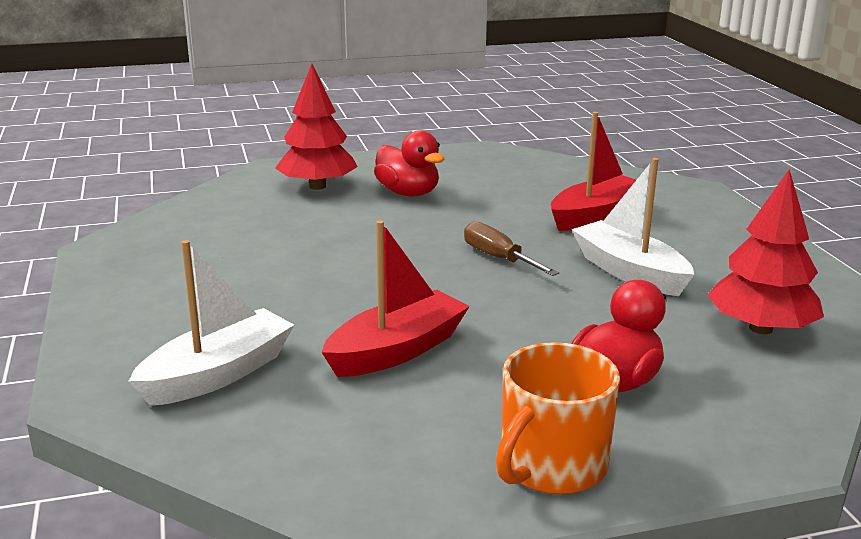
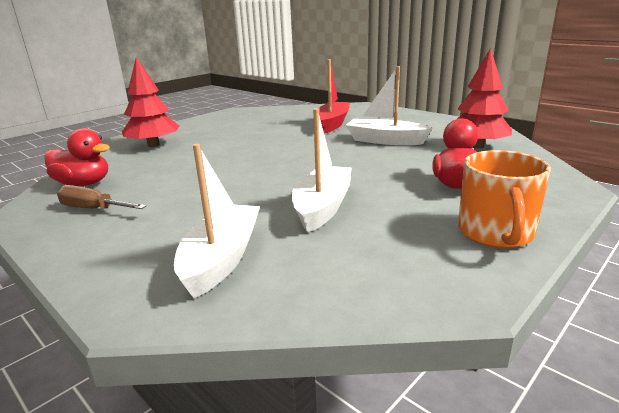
camera: 30 degrees left, 0 degrees up
red boat [322,220,470,377] -> white boat [292,108,351,233]
red duck [374,130,444,196] -> red duck moved to [44,128,110,186]
brown screwdriver [464,221,559,276] -> brown screwdriver moved to [57,185,146,209]

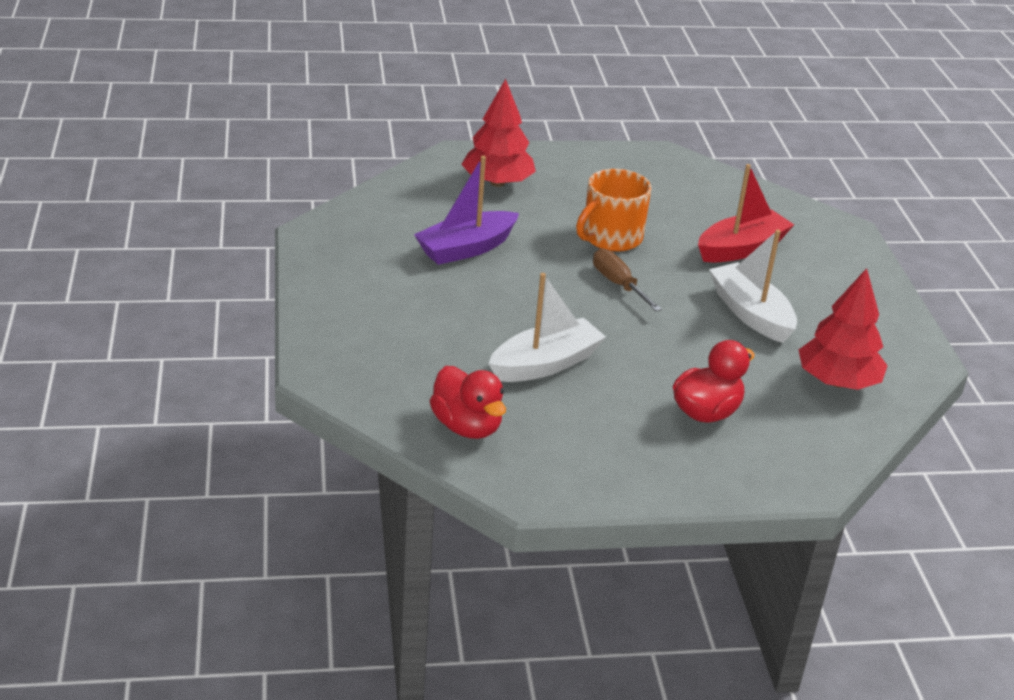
camera: 35 degrees right, 10 degrees up
red duck [44,128,110,186] -> red duck moved to [430,366,506,439]
brown screwdriver [57,185,146,209] -> brown screwdriver moved to [593,248,662,311]
white boat [174,144,260,298] -> none
orange mug [458,150,551,248] -> orange mug moved to [576,169,651,252]
none -> purple boat [414,156,519,265]

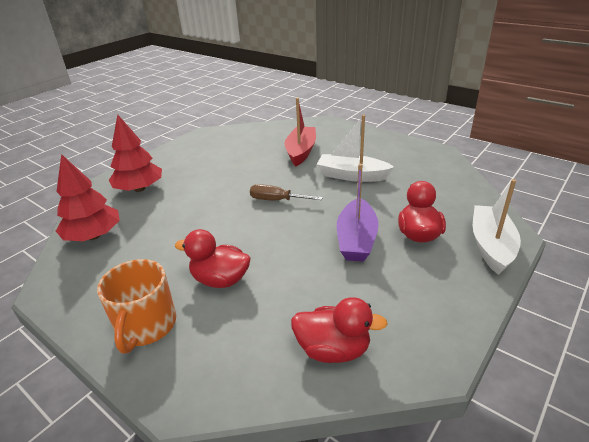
camera: 40 degrees left, 0 degrees up
purple boat [414,156,519,265] -> purple boat moved to [337,164,379,262]
white boat [489,273,606,382] -> white boat moved to [473,179,521,275]
orange mug [576,169,651,252] -> orange mug moved to [97,259,176,353]
red tree [799,268,888,390] -> red tree moved to [56,154,120,241]
none -> red duck [175,229,251,288]

